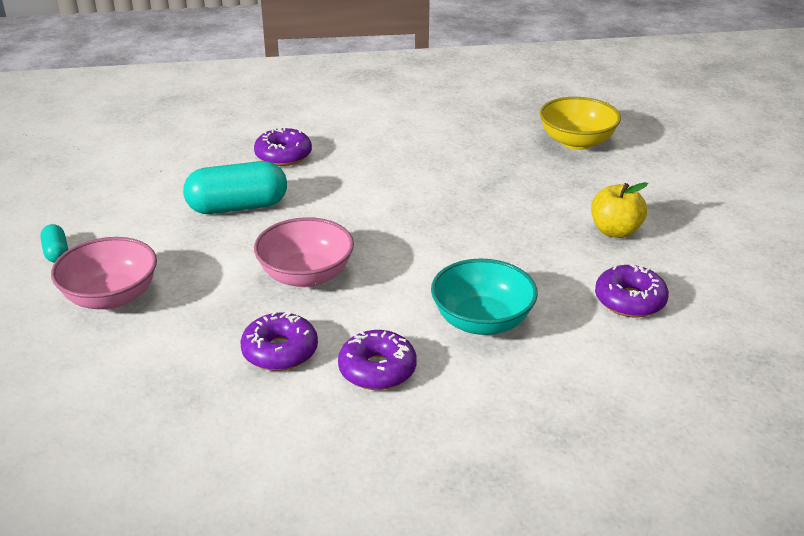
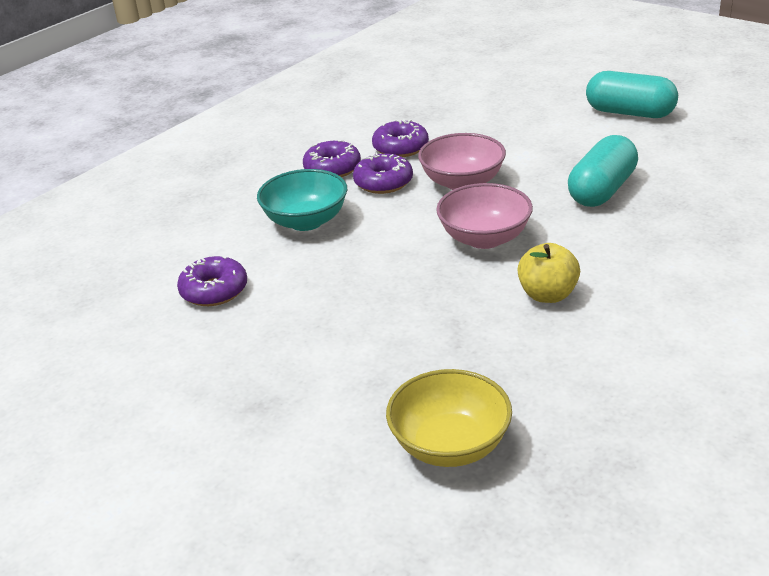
camera: 140 degrees right, 0 degrees up
turquoise capsule [40,224,68,263] -> turquoise capsule [586,71,678,118], size x2.10
pink bowl [51,237,157,310] -> pink bowl moved to [436,183,533,249]
purple donut [254,127,312,166] -> purple donut moved to [353,152,413,194]
yellow apple [591,182,648,238] -> yellow apple moved to [518,243,580,303]

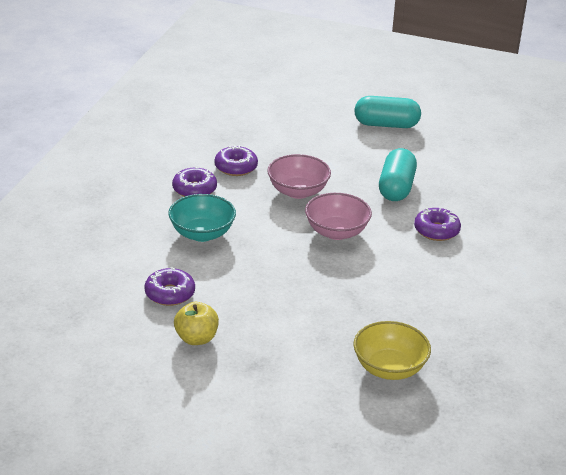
camera: 25 degrees left, 0 degrees up
purple donut [353,152,413,194] -> purple donut moved to [414,208,461,241]
yellow apple [518,243,580,303] -> yellow apple moved to [174,302,219,345]

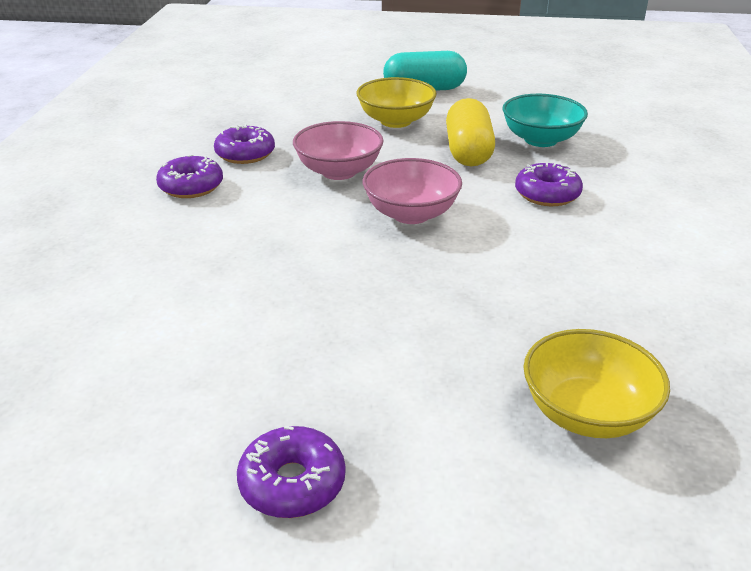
camera: 10 degrees left, 0 degrees up
purple donut [144,267,195,306] -> purple donut moved to [237,426,346,518]
turquoise bowl [168,194,236,242] -> turquoise bowl moved to [503,94,588,147]
yellow apple [174,302,219,345] -> none
turquoise capsule [379,148,417,201] -> yellow capsule [446,98,495,166]
none -> yellow bowl [357,77,437,128]

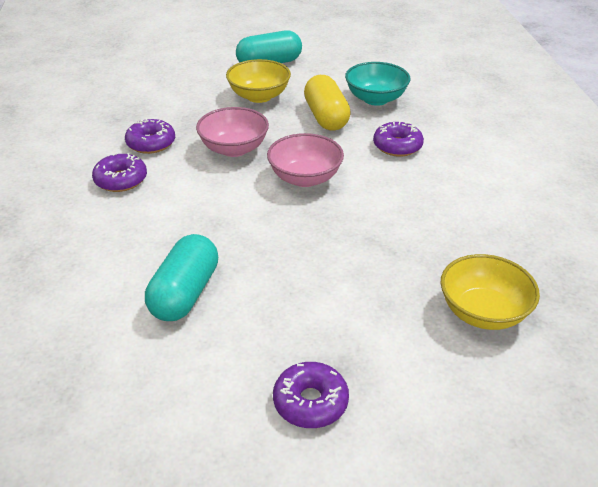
camera: 15 degrees left, 5 degrees up
none -> turquoise capsule [145,234,218,321]

